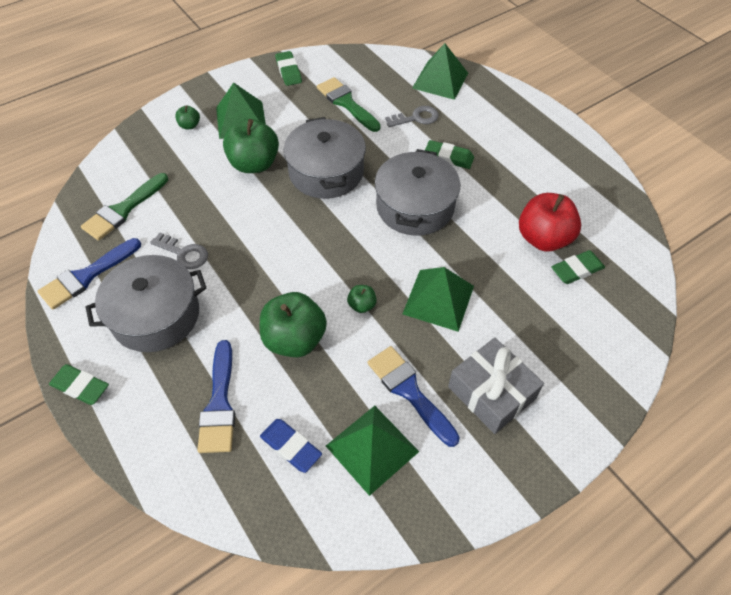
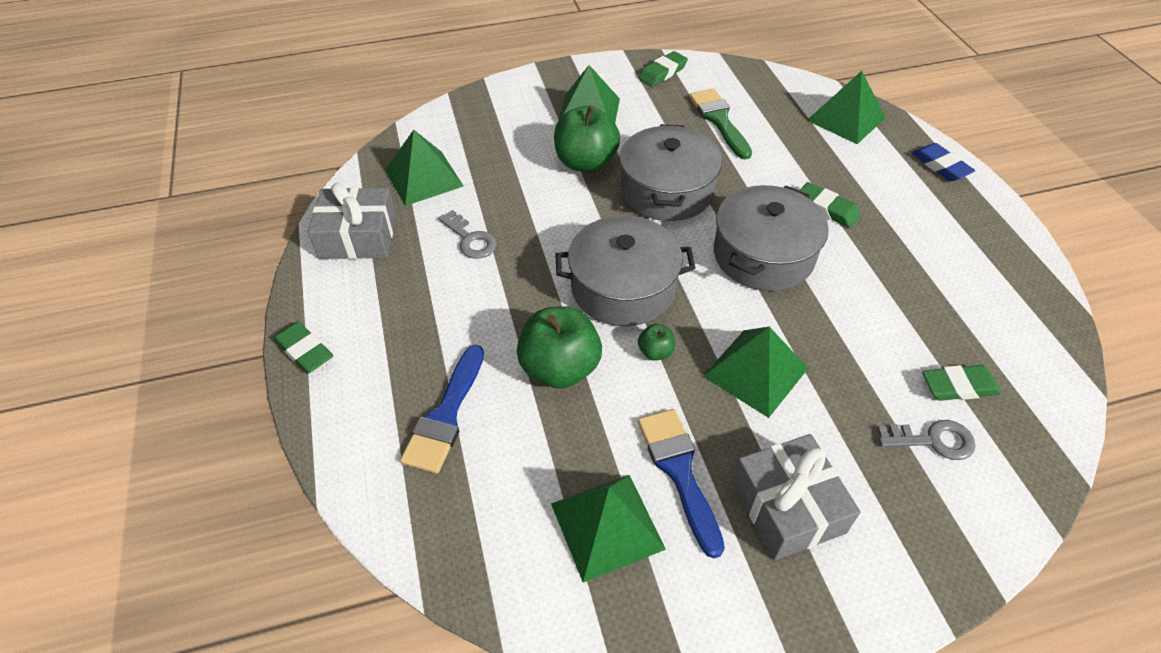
camera: 20 degrees right, 5 degrees down
blue brush [38,238,141,310] -> grey gift [308,182,396,259]
green brush [81,173,168,241] -> green pyramid [385,130,463,206]
grey pot [86,255,207,352] -> grey pot moved to [555,216,695,326]
green apple [175,106,200,129] -> none
blue eraser [260,419,322,473] -> blue eraser moved to [912,143,975,181]
green eraser [275,51,302,86] -> green eraser turned 45 degrees clockwise [638,51,688,87]
grey key [385,106,439,127] -> grey key moved to [877,420,976,460]
red apple [519,193,581,252] -> none

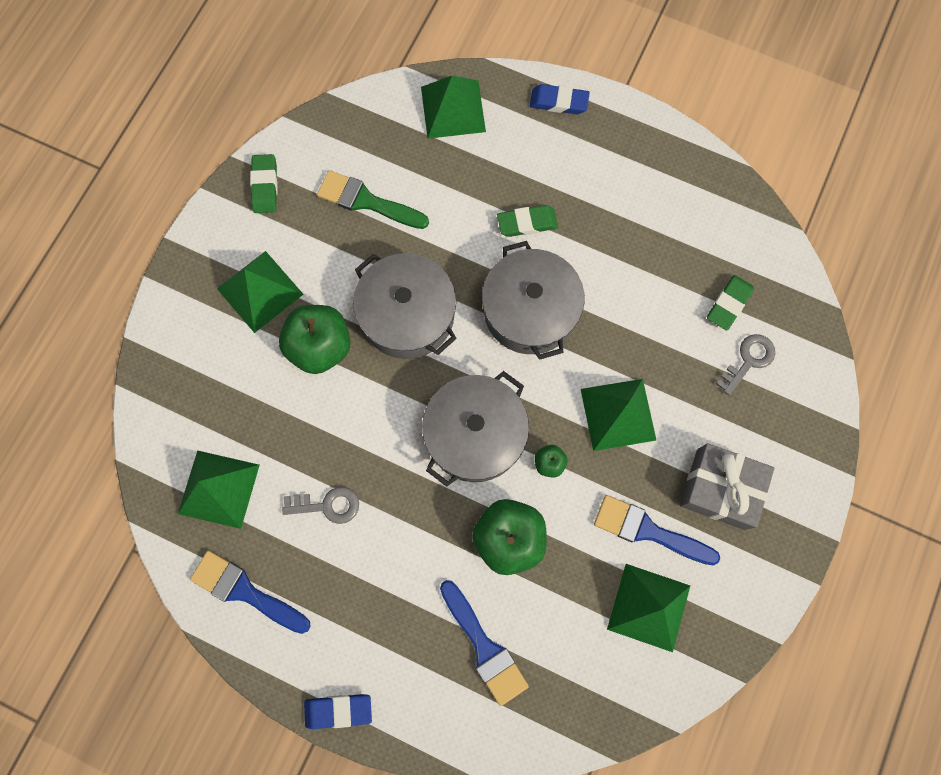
camera: 50 degrees left, 25 degrees up
green eraser [273,321,333,373] -> blue eraser [304,694,372,729]
grey gift [308,182,396,259] -> blue brush [190,551,311,634]

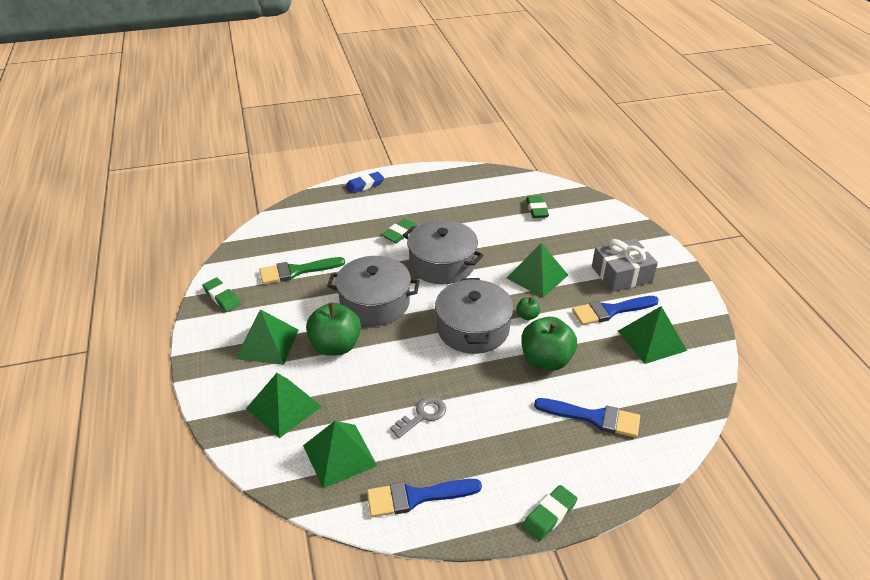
camera: 40 degrees left, 35 degrees down
blue eraser [304,694,372,729] -> green eraser [522,485,578,541]
green pyramid [421,76,486,139] -> green pyramid moved to [246,373,322,438]
grey key [716,334,775,395] -> none

